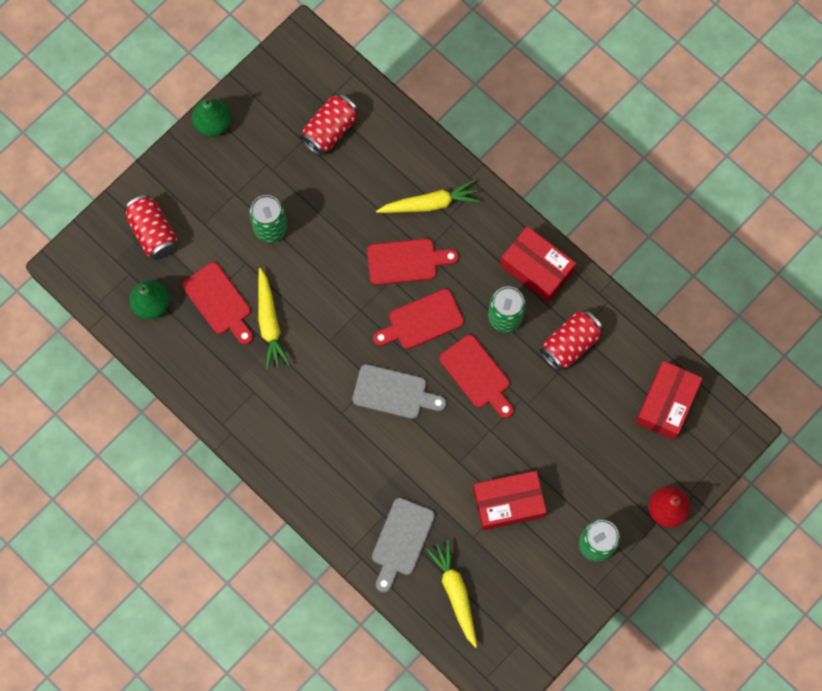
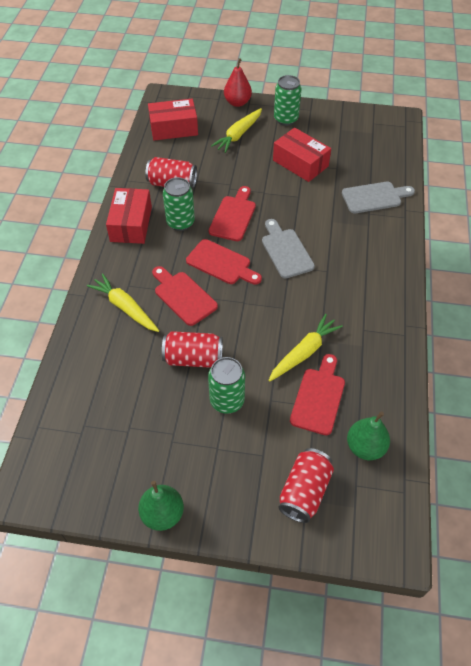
camera: 125 degrees left, 20 degrees down
red can [300,94,358,156] -> red can moved to [162,331,223,368]
yellow carrot [426,540,477,648] -> yellow carrot moved to [211,108,262,153]

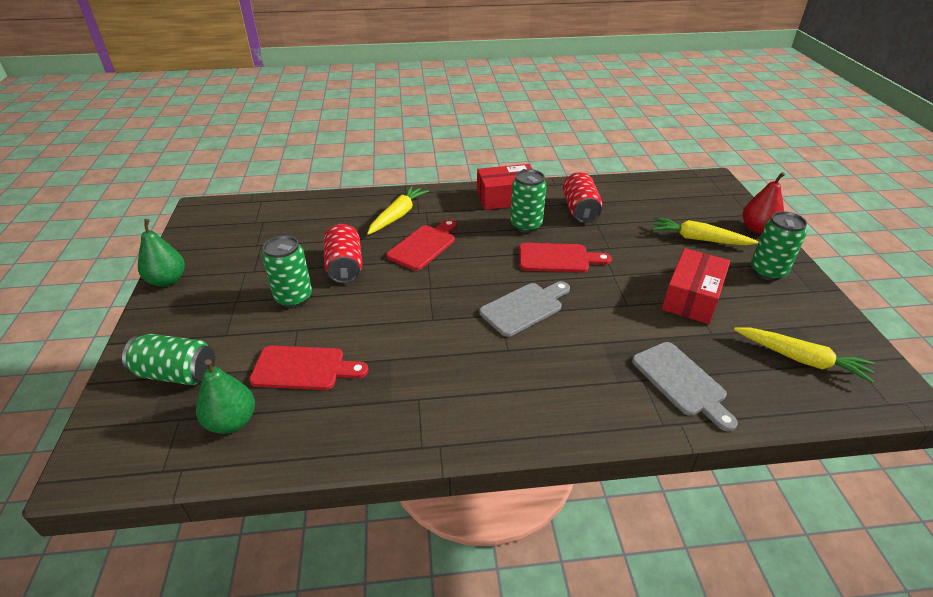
camera: 75 degrees right, 15 degrees down
red box [148,99,198,140] -> none
red cutting board [186,239,262,285] -> none
yellow carrot [268,314,343,382] -> yellow carrot moved to [734,327,875,383]
red can [278,448,334,523] -> green can [122,334,215,385]

